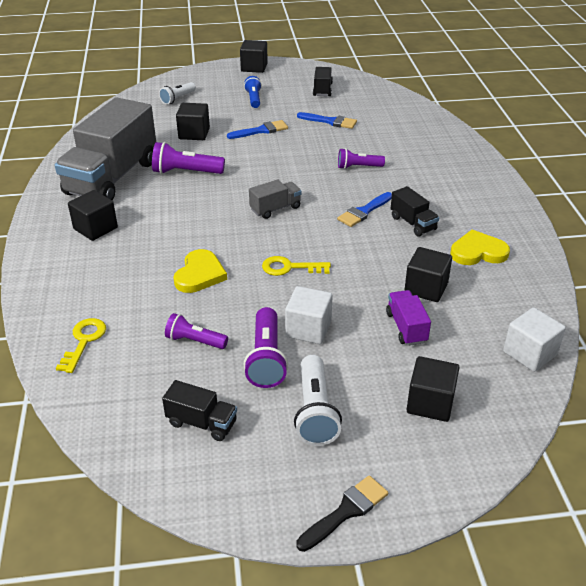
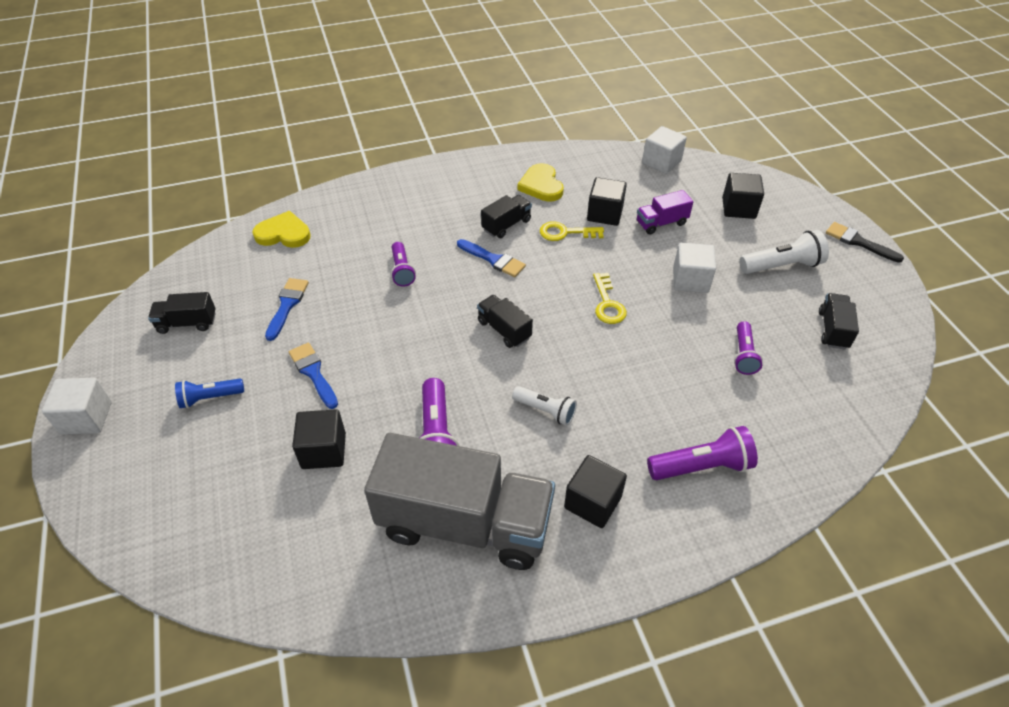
camera: 100 degrees left, 10 degrees up
yellow key [56,318,106,373] -> yellow key moved to [540,221,604,241]
white flashlight [159,82,196,105] -> white flashlight moved to [512,386,577,426]
yellow heart [173,249,227,293] -> yellow heart moved to [252,211,311,248]
black cube [240,40,268,73] -> white cube [42,378,112,435]
purple flashlight [244,307,288,388] -> purple flashlight moved to [647,426,758,480]
grey truck [249,179,302,219] -> black truck [477,295,533,348]

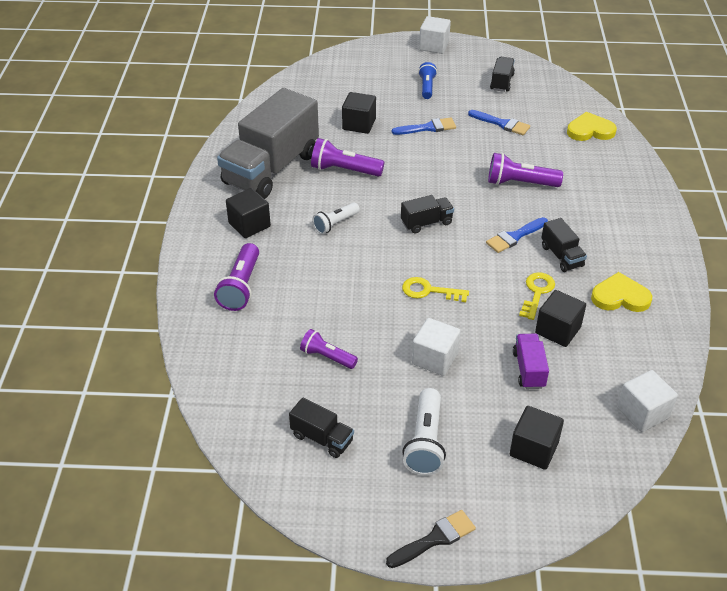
camera: 110 degrees right, 5 degrees down
yellow heart [252,211,311,248] -> yellow heart turned 120 degrees counterclockwise [567,112,617,141]
purple flashlight [391,242,416,287] -> purple flashlight [488,153,563,187], size x1.52

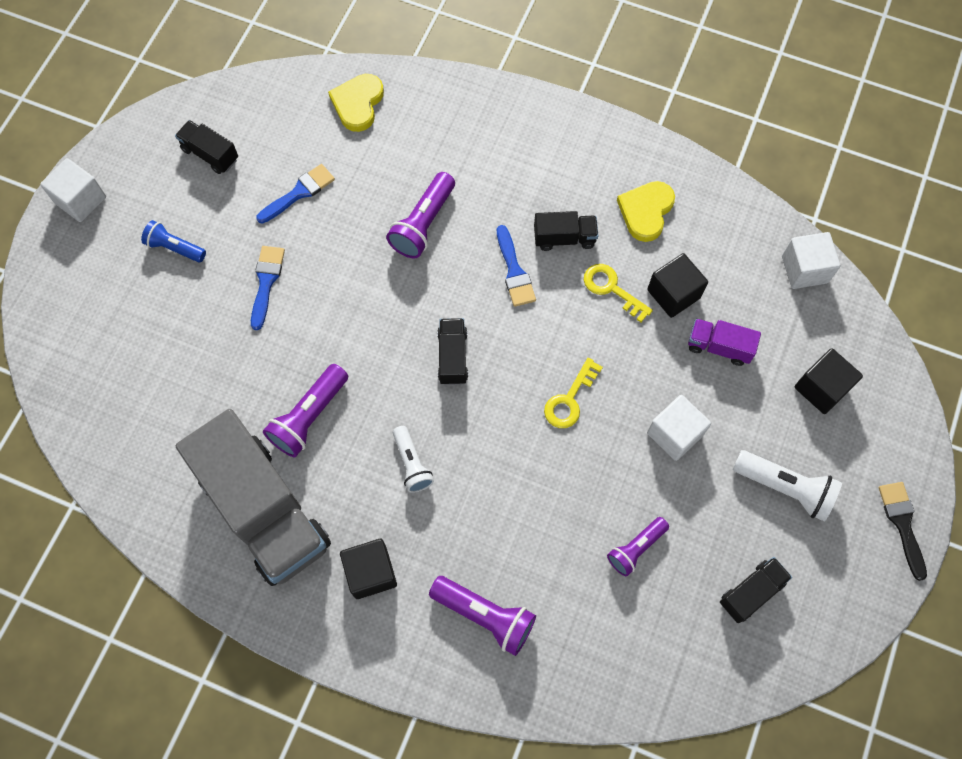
camera: 70 degrees left, 25 degrees up
black cube [342,92,376,134] -> none

